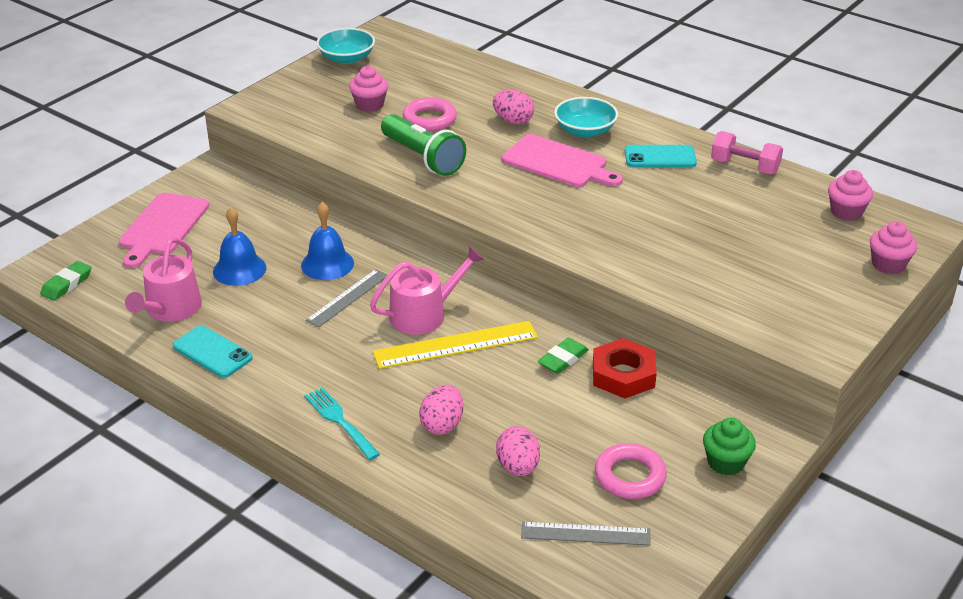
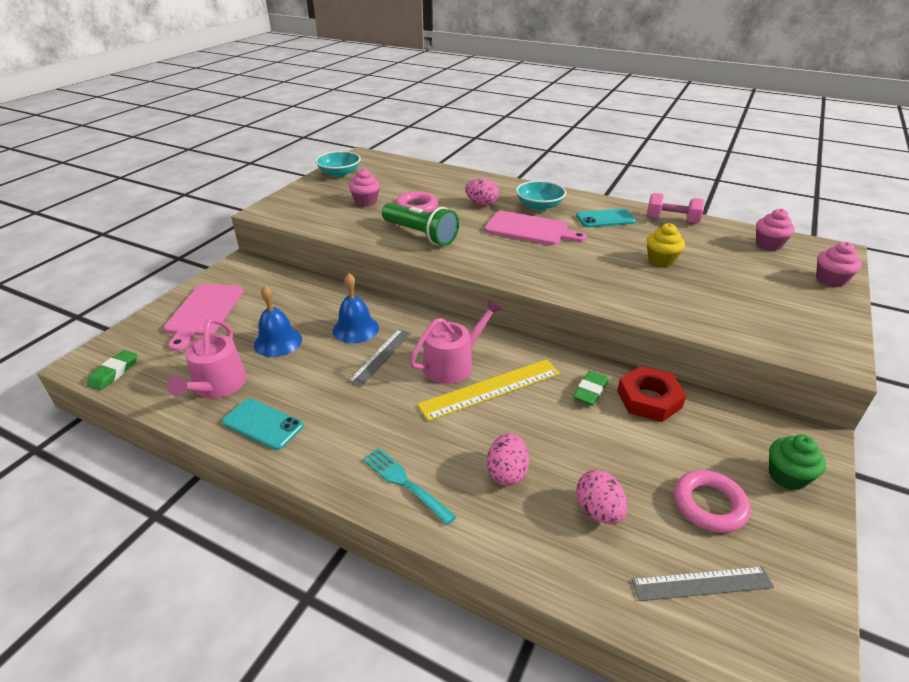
camera: 10 degrees left, 0 degrees up
none -> yellow cupcake [647,223,685,267]

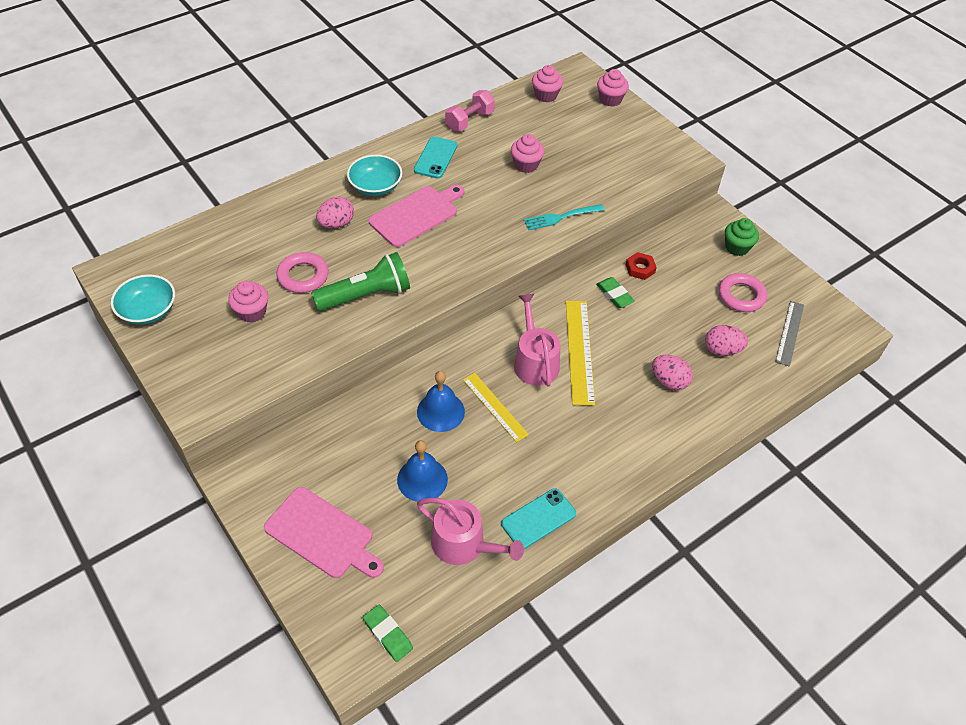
camera: 65 degrees left, 15 degrees up
grey ruler [348,329,412,387] -> yellow ruler [463,373,529,442]
turquoise fork [363,448,457,525] -> turquoise fork moved to [524,204,605,230]
red nut [617,366,687,422] -> red nut [626,252,657,280], size x0.60
yellow cupcake [647,223,685,267] -> pink cupcake [511,134,545,173]

